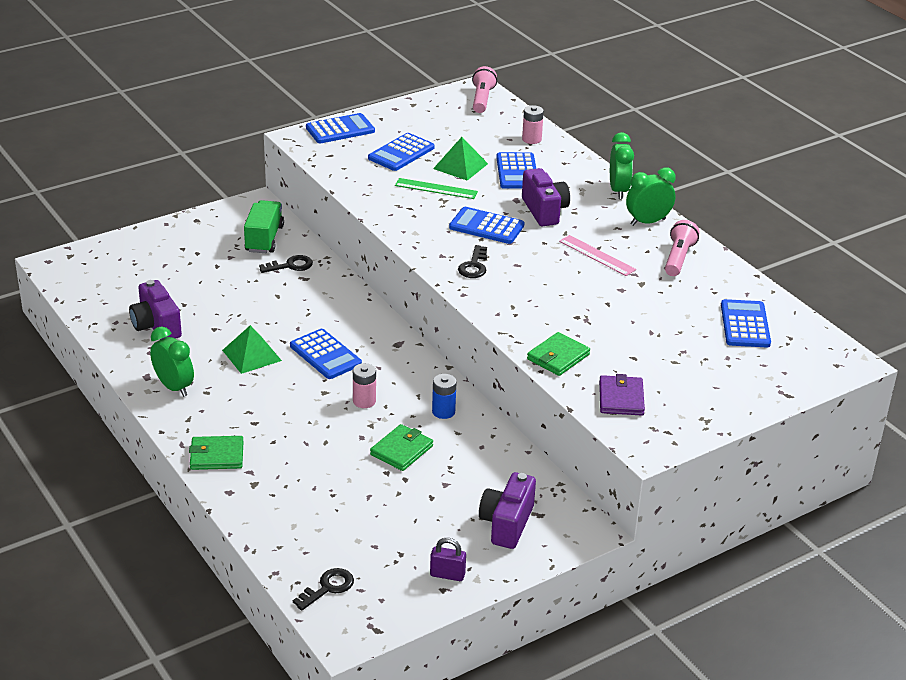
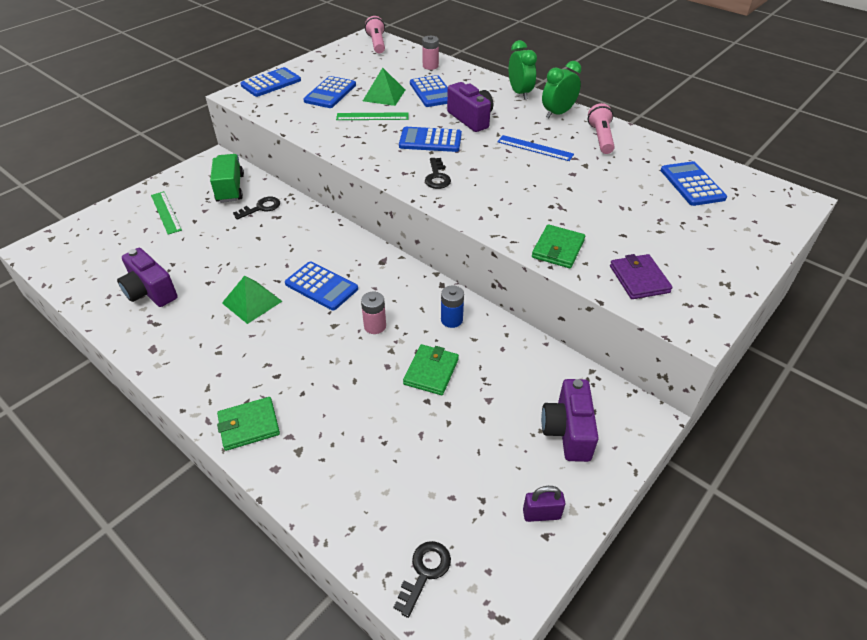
camera: 15 degrees left, 10 degrees up
green clock [150,327,194,397] -> none
pink ruler [559,235,636,276] -> blue ruler [497,135,574,161]
none -> green ruler [151,191,182,235]

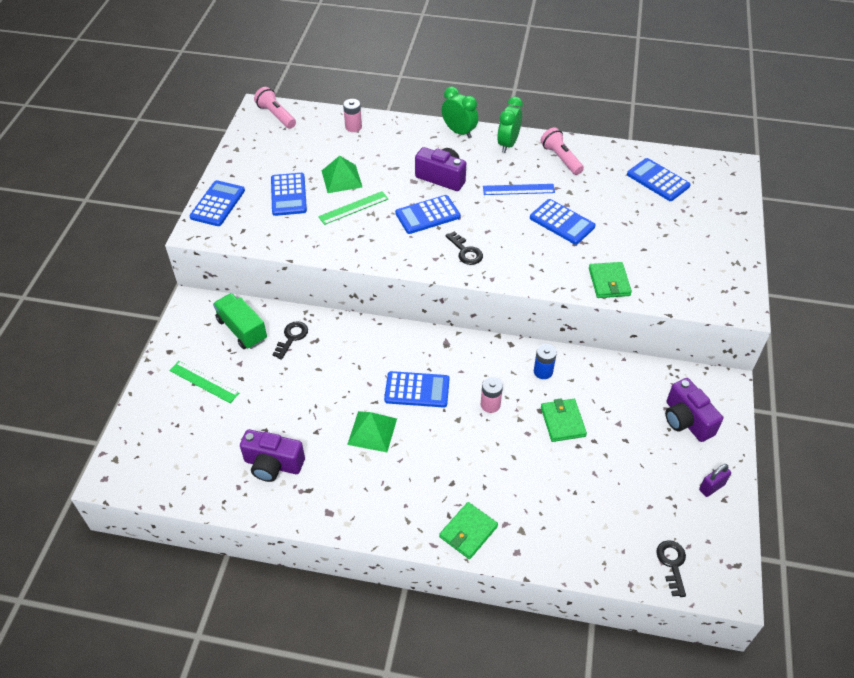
camera: 30 degrees left, 5 degrees up
blue calculator [410,75,448,107] -> blue calculator moved to [530,199,596,245]
purple wallet [610,254,673,299] -> none

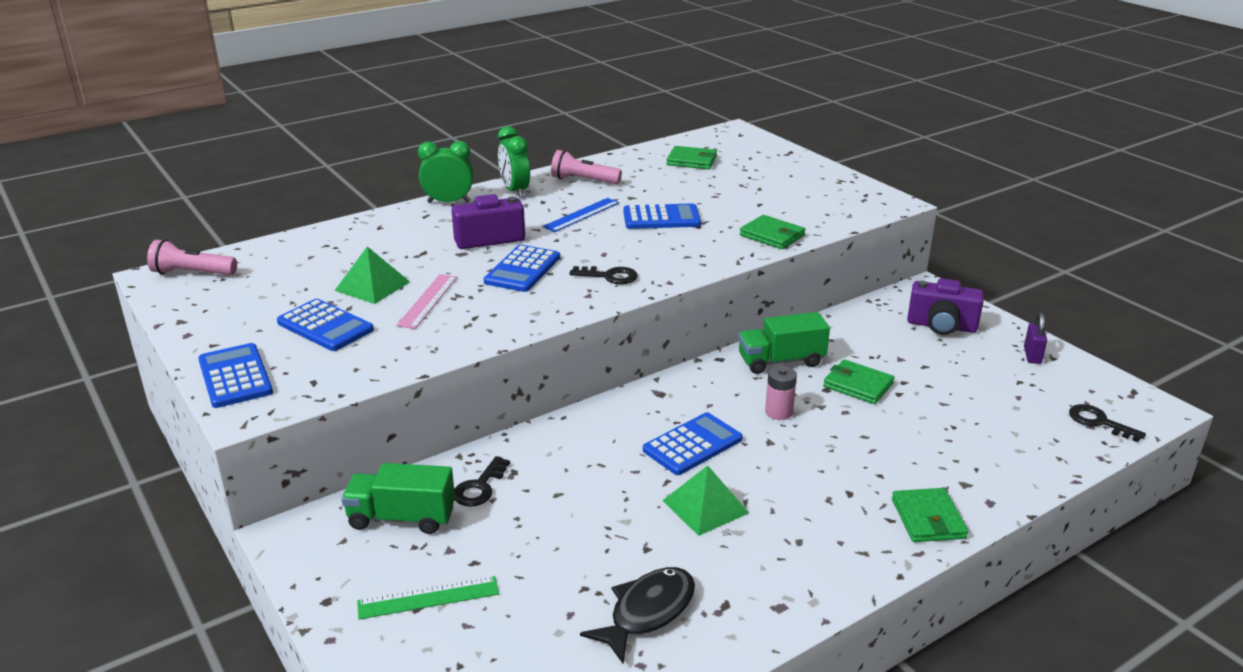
camera: 45 degrees left, 20 degrees down
purple camera [240,429,305,482] -> black fish [580,567,695,663]
black key [272,321,308,360] -> black key turned 135 degrees counterclockwise [454,456,510,507]
green ruler [318,191,388,225] -> pink ruler [396,274,457,329]
pink battery [343,99,362,132] -> none
blue battery [534,344,557,379] -> green truck [738,312,830,374]
blue calculator [627,158,691,201] -> green wallet [666,146,717,169]

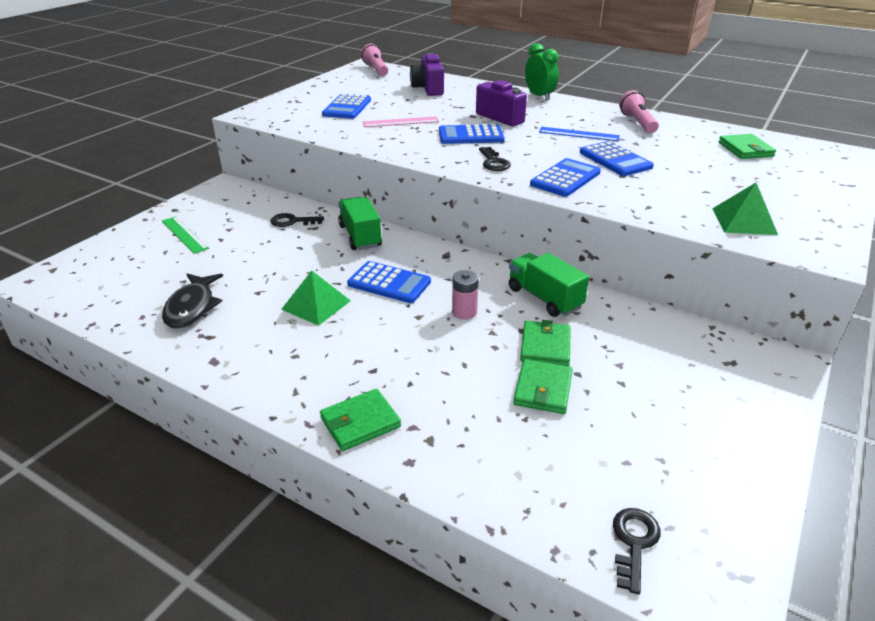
camera: 65 degrees right, 5 degrees up
blue calculator [198,343,273,408] -> blue calculator moved to [530,158,601,197]
green pyramid [334,246,410,304] -> green pyramid moved to [712,183,778,235]
green truck [342,463,455,534] -> green truck moved to [338,197,382,250]
green clock [498,126,530,198] -> none
black fish [580,567,695,663] -> black fish turned 75 degrees clockwise [162,273,223,328]
green wallet [740,215,805,249] -> green wallet moved to [513,359,573,414]
purple camera [907,278,984,335] -> purple camera moved to [410,53,444,96]
purple padlock [1024,312,1047,364] -> none

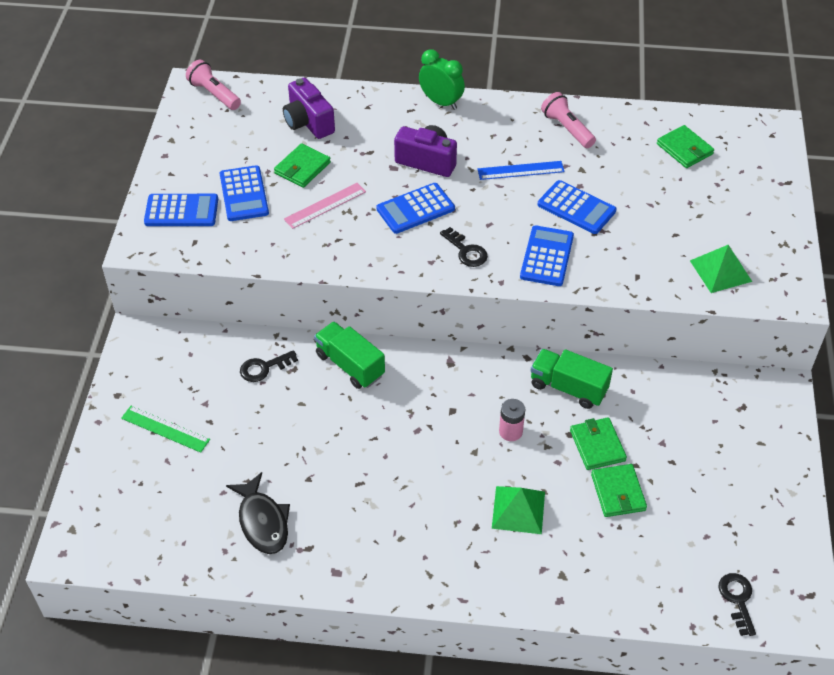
camera: 25 degrees left, 15 degrees up
green pyramid [281,270,351,326] -> green pyramid moved to [492,486,545,534]
green wallet [320,389,401,451] -> green wallet moved to [274,143,331,188]
blue calculator [347,261,431,303] -> blue calculator moved to [144,194,218,226]

